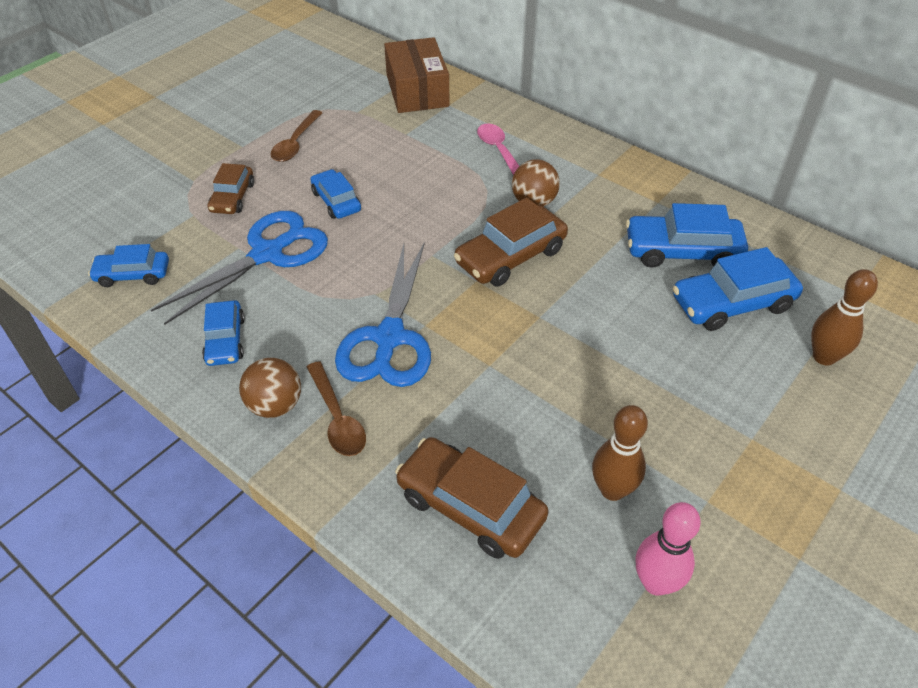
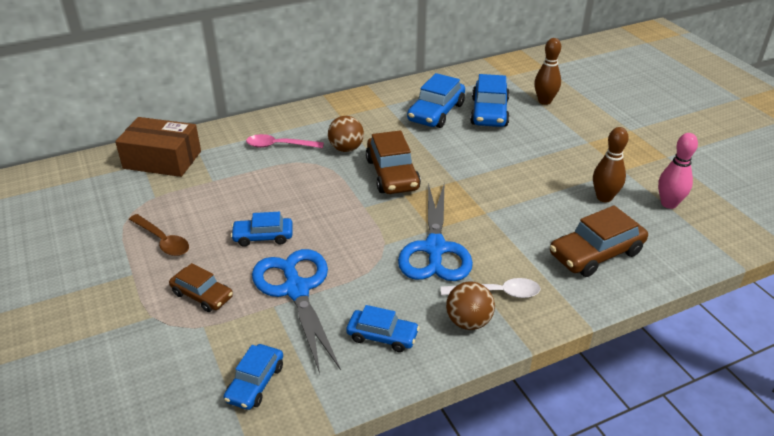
camera: 65 degrees left, 10 degrees down
brown spoon [307,361,366,456] -> white spoon [441,278,540,298]
blue scissors [335,242,431,387] -> blue scissors turned 60 degrees clockwise [398,183,473,281]

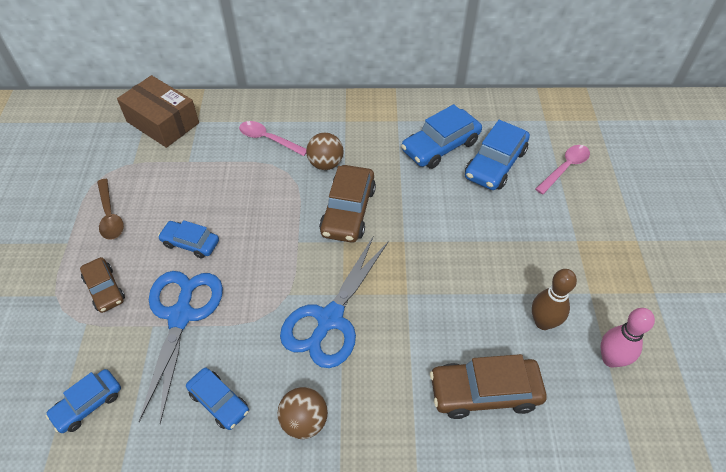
camera: 25 degrees right, 15 degrees up
white spoon [441,278,540,298] -> none
brown bowling pin [534,38,561,105] -> pink spoon [535,145,590,195]

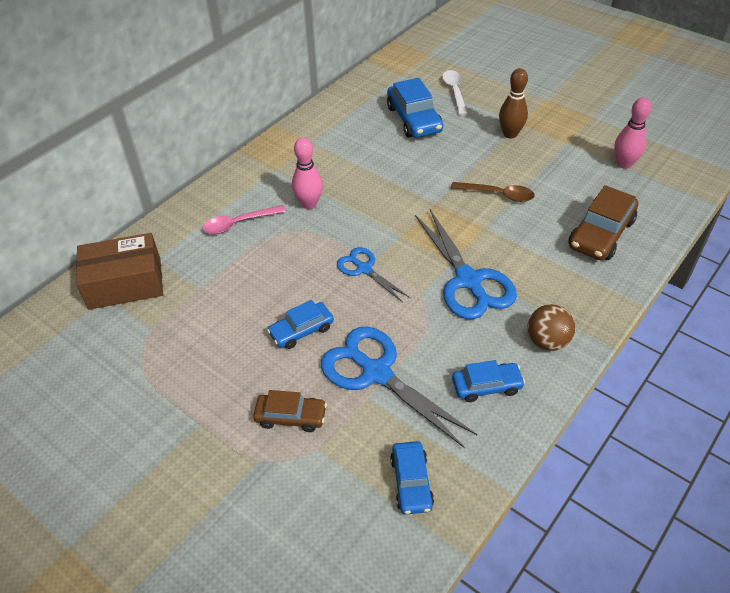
camera: 50 degrees left, 5 degrees down
brown spoon [97,179,124,240] -> brown spoon moved to [451,182,535,202]
brown ball [306,133,343,170] -> pink bowling pin [292,137,323,209]
brown car [319,165,376,243] -> none
blue car [401,104,482,169] -> none
brown bowling pin [532,269,577,330] -> brown bowling pin moved to [499,68,528,139]
pink spoon [535,145,590,195] -> white spoon [442,70,468,115]
none -> blue scissors [337,247,410,302]

